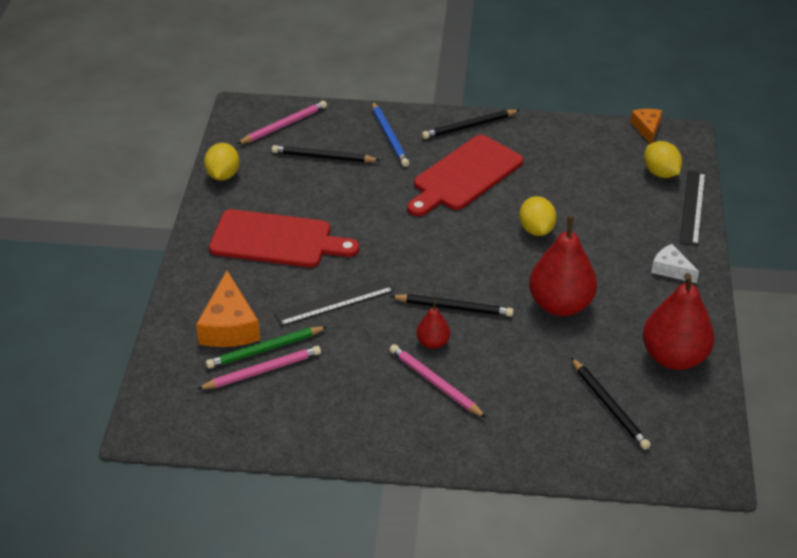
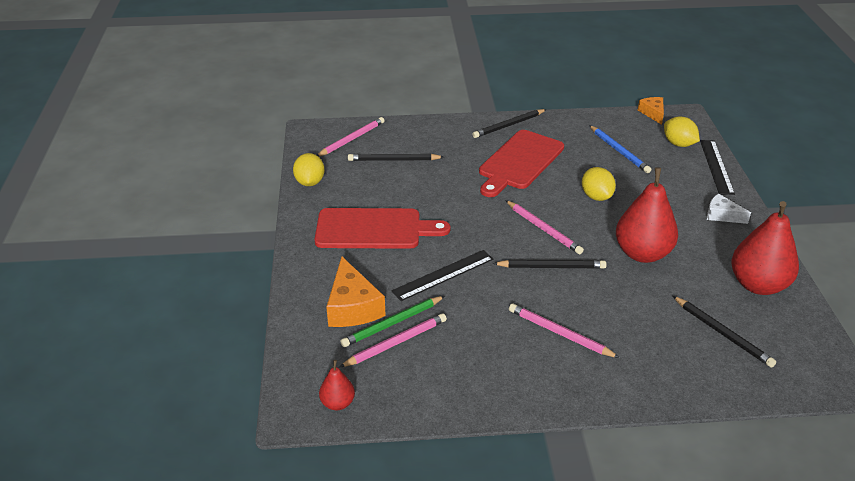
camera: 10 degrees left, 5 degrees down
blue pencil [372,101,409,167] -> blue pencil moved to [589,125,651,173]
red pear [416,300,450,349] -> red pear moved to [319,360,355,410]
none -> pink pencil [505,200,584,254]

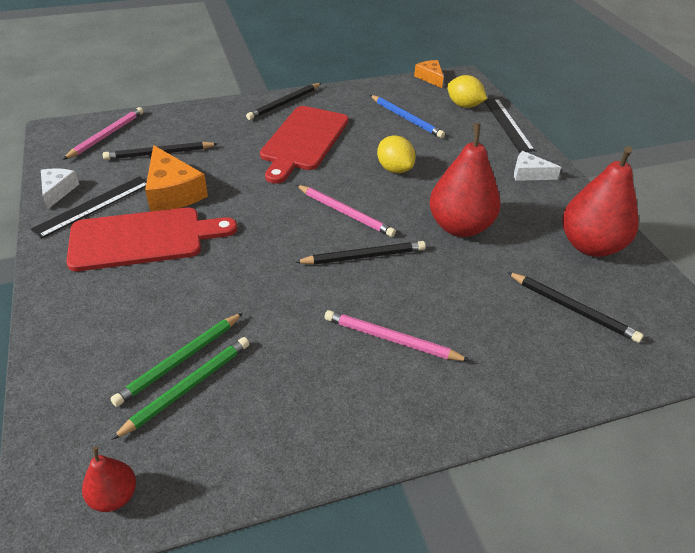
camera: 15 degrees left, 5 degrees up
yellow lemon [293,153,325,186] -> white cheese [41,168,79,209]
orange cheese [326,257,386,327] -> orange cheese moved to [145,145,208,212]
pink pencil [340,313,447,367] -> green pencil [111,337,249,440]
black ruler [391,250,493,301] -> black ruler moved to [31,176,147,239]

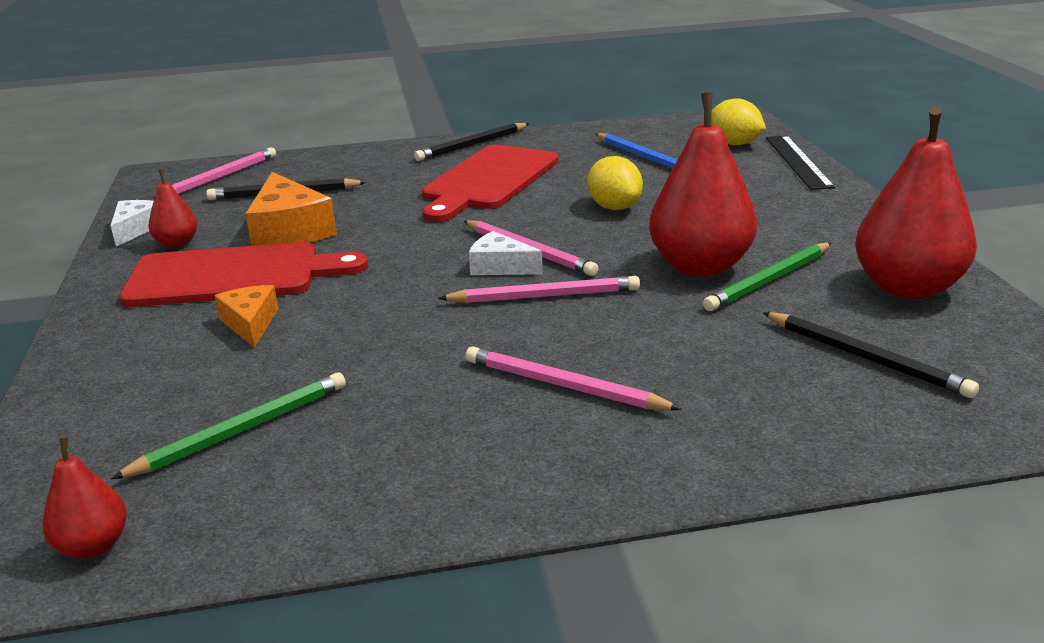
camera: 10 degrees right, 15 degrees down
black ruler [31,176,147,239] -> red pear [148,169,198,248]
green pencil [110,313,243,407] -> green pencil moved to [703,243,831,311]
black pencil [295,241,426,265] -> pink pencil [438,276,640,303]
orange cheese [414,60,444,88] -> orange cheese moved to [215,285,278,348]
white cheese [514,151,561,181] -> white cheese moved to [469,231,543,275]

